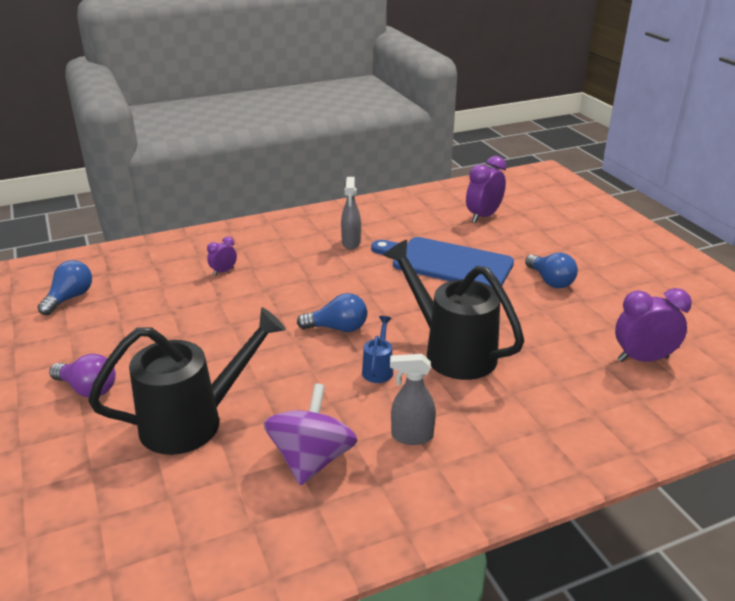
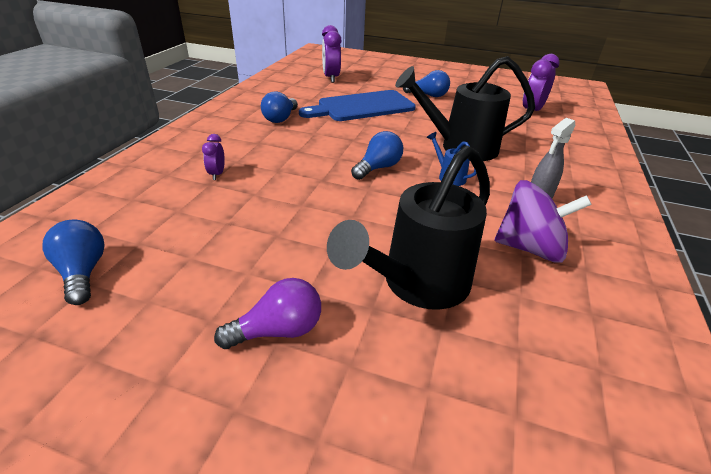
camera: 50 degrees left, 5 degrees up
black watering can [88,307,286,455] -> black watering can turned 150 degrees counterclockwise [327,146,490,310]
purple spinning top [264,383,358,485] -> purple spinning top turned 135 degrees clockwise [494,180,592,263]
grey spray bottle [341,177,361,249] -> blue light bulb [261,91,298,123]

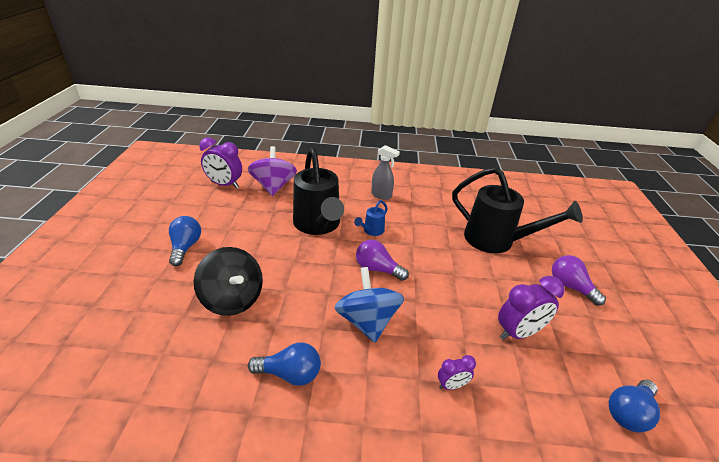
camera: 105 degrees left, 0 degrees up
blue cutting board [299,90,416,121] -> black spinning top [194,247,263,316]
purple clock [322,25,342,83] -> purple clock moved to [498,276,565,340]
blue light bulb [351,131,403,180] -> purple light bulb [356,240,409,281]
purple spinning top [494,180,592,263] -> purple spinning top moved to [248,146,297,196]
none -> blue spinning top [334,267,404,343]

